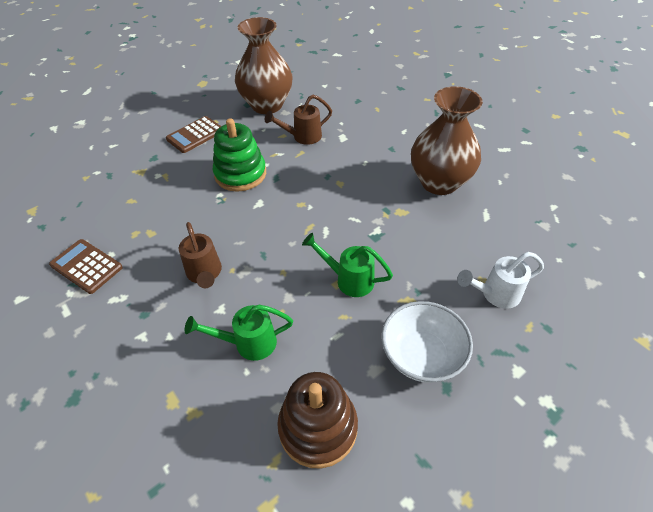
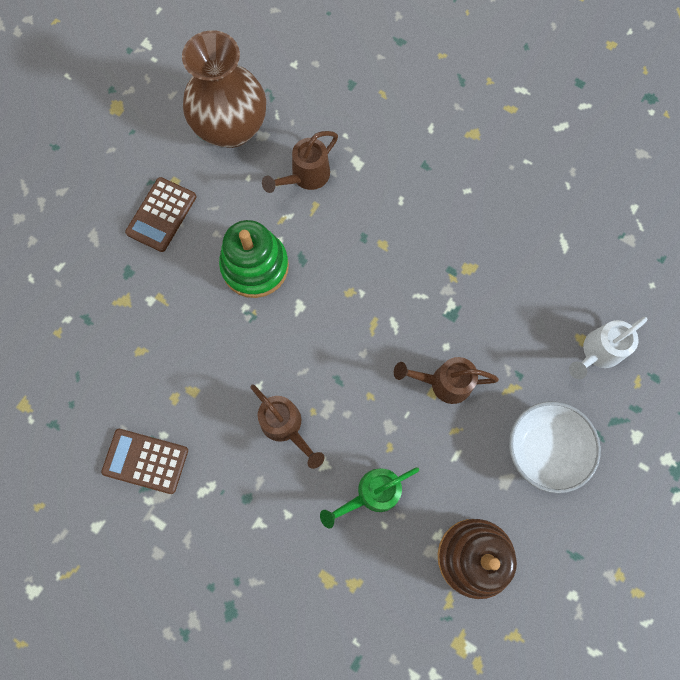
camera: 20 degrees left, 25 degrees up
green watering can [302,233,393,297] -> brown watering can [394,357,499,404]
brown vase [411,86,483,195] -> none

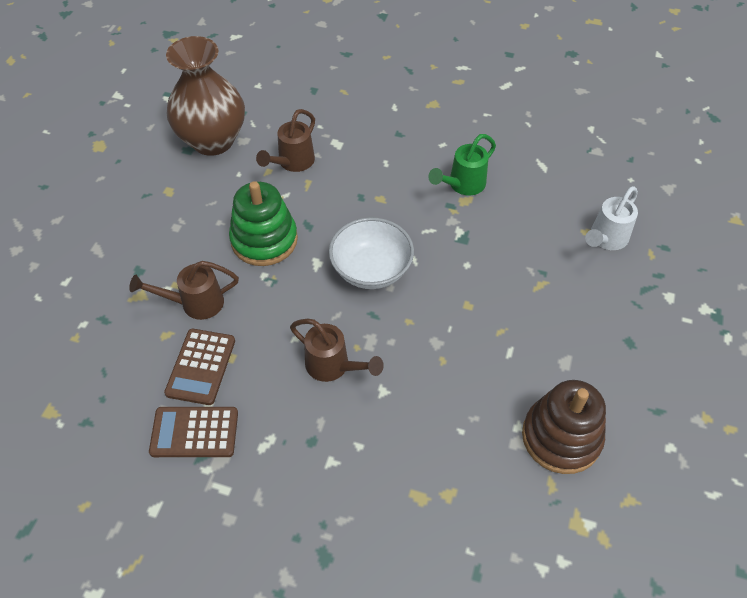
camera: 15 degrees left, 20 degrees down
brown calculator [125,177,196,252] -> brown calculator moved to [164,329,235,405]
green watering can [320,467,419,529] -> green watering can moved to [428,134,496,195]
brown watering can [394,357,499,404] -> brown watering can moved to [129,261,239,320]
white bowl [509,401,601,493] -> white bowl moved to [329,217,414,289]

